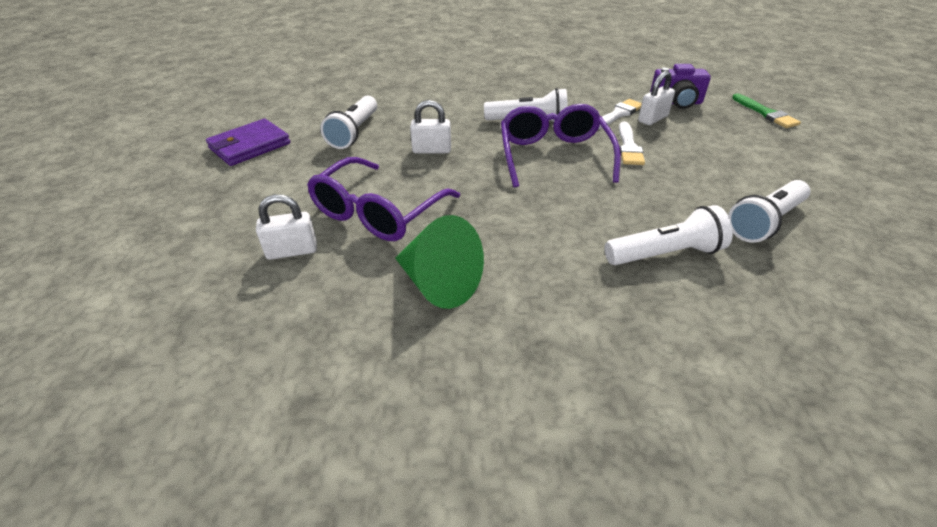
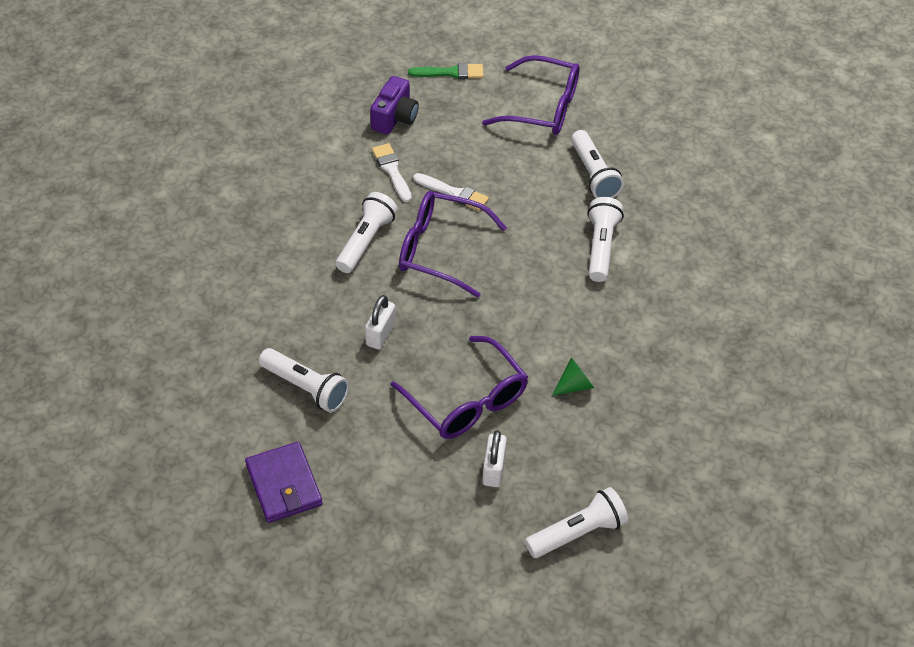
camera: 70 degrees left, 10 degrees up
green cone [395,215,484,309] -> green cone [552,358,594,396], size x0.56
white padlock [638,71,675,125] -> none
none -> purple glasses [482,55,580,135]
none -> white flashlight [525,487,628,558]

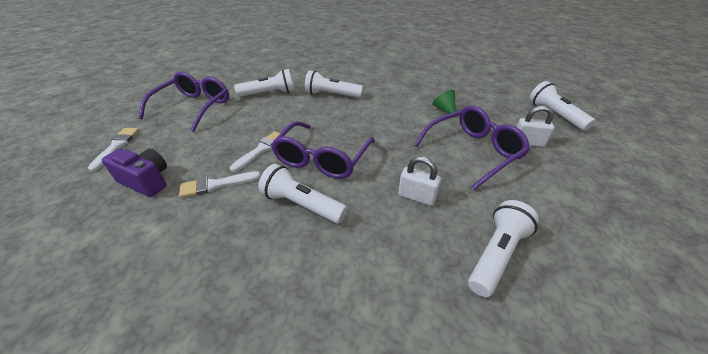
camera: 85 degrees left, 10 degrees down
purple wallet [245,442,323,523] -> none
green brush [408,63,483,79] -> white brush [88,128,139,171]

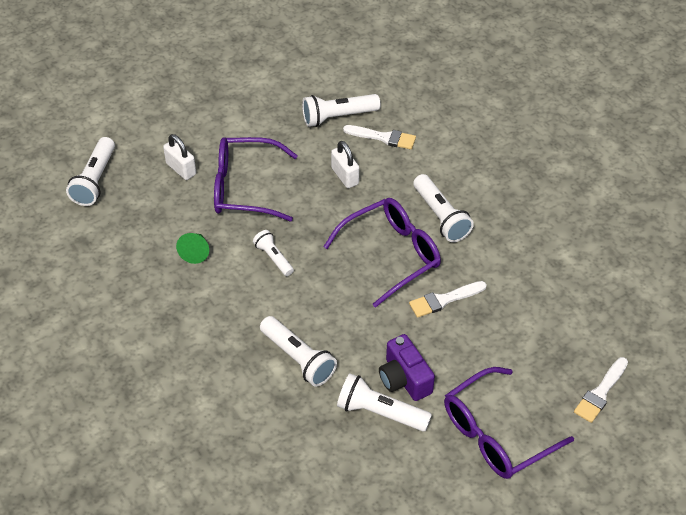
camera: 145 degrees left, 10 degrees up
purple camera [102,149,167,197] -> purple camera moved to [379,334,435,401]
white brush [179,171,261,198] -> white brush moved to [343,125,416,150]
none -> white flashlight [253,230,294,276]

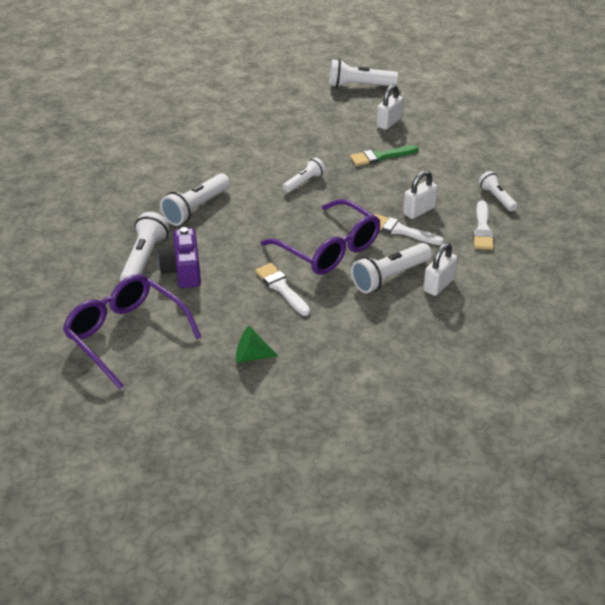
camera: 80 degrees right, 10 degrees down
green cone [176,233,209,264] -> green cone moved to [236,326,278,363]
purple glasses [214,137,298,222] -> green brush [350,145,418,166]
white flashlight [302,94,381,127] -> white flashlight [478,171,518,211], size x0.62
purple camera [379,334,435,401] -> purple camera turned 60 degrees counterclockwise [158,227,201,288]
white brush [574,357,628,423] -> white brush moved to [374,214,444,245]
none -> white padlock [423,242,458,296]

